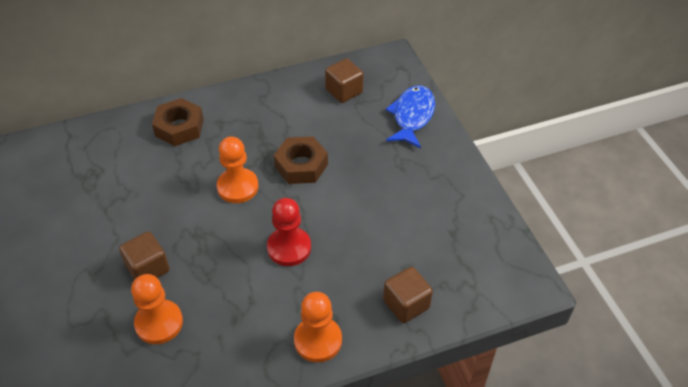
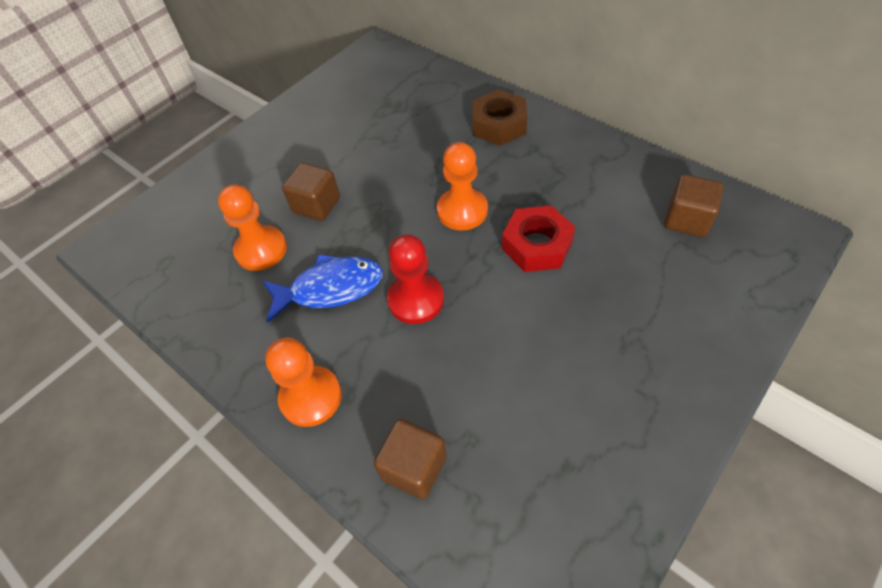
camera: 65 degrees right, 5 degrees up
brown nut [274,136,328,184] -> red nut [502,205,575,272]
blue fish [386,86,435,149] -> blue fish moved to [263,255,383,323]

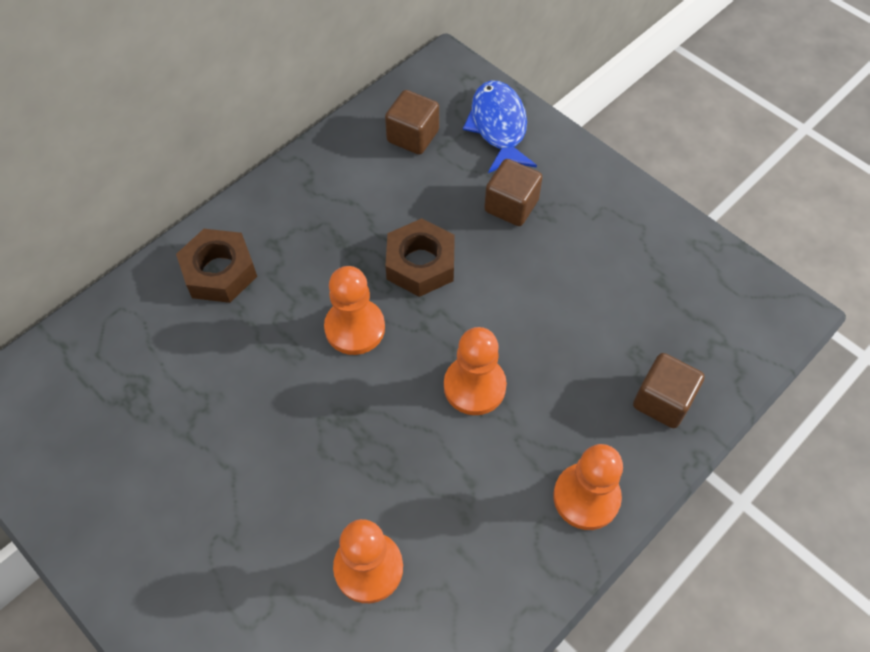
camera: 90 degrees left, 5 degrees up
blue fish [263,255,383,323] -> blue fish moved to [463,80,537,173]
brown cube [282,163,340,221] -> brown cube moved to [484,159,543,226]
red pawn [387,234,444,324] -> orange pawn [444,327,507,415]
red nut [502,205,575,272] -> brown nut [385,218,455,297]

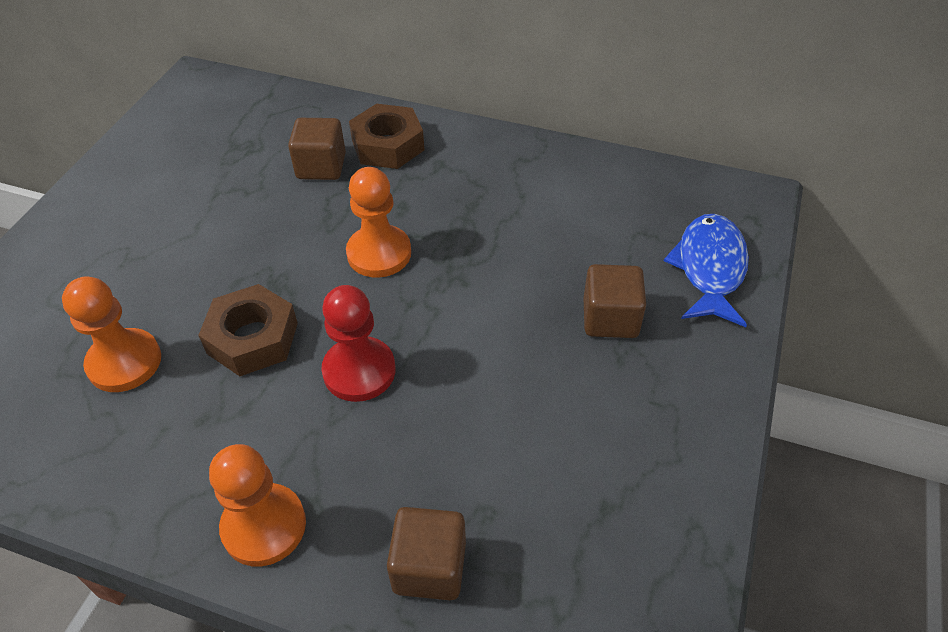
camera: 65 degrees right, 10 degrees down
brown cube [385,90,439,155] -> brown cube moved to [288,118,346,180]
brown nut [385,218,455,297] -> brown nut moved to [198,284,298,376]
orange pawn [444,327,507,415] -> red pawn [321,285,395,402]
blue fish [463,80,537,173] -> blue fish turned 45 degrees counterclockwise [664,214,749,327]

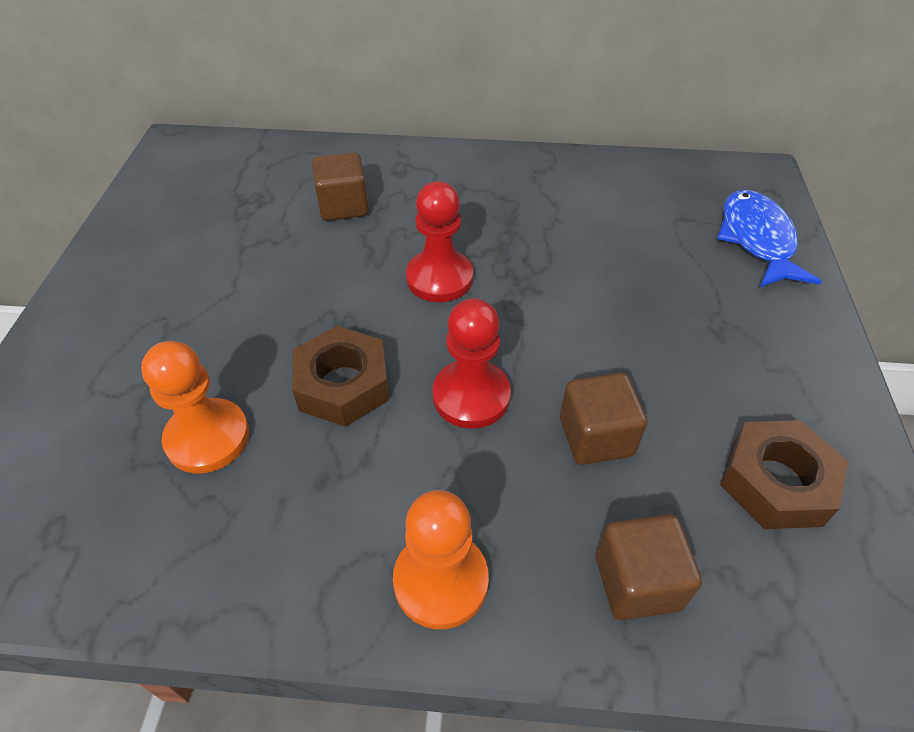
camera: 15 degrees left, 0 degrees up
orange pawn [346,167,411,278] -> red pawn [406,181,473,302]
brown nut [349,104,424,169] -> brown nut moved to [720,420,848,529]
brown cube [584,264,646,338] -> brown cube moved to [560,373,647,465]

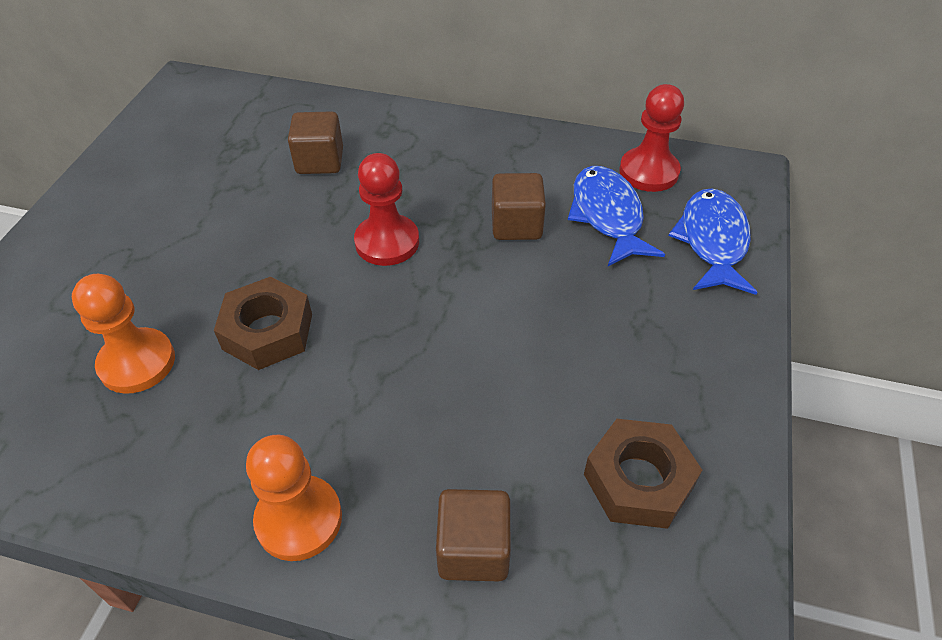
camera: 10 degrees right, 0 degrees up
red pawn [432,298,511,429] -> red pawn moved to [619,84,684,192]
brown cube [560,373,647,465] -> brown cube moved to [492,173,546,240]
none -> blue fish [568,166,665,266]

